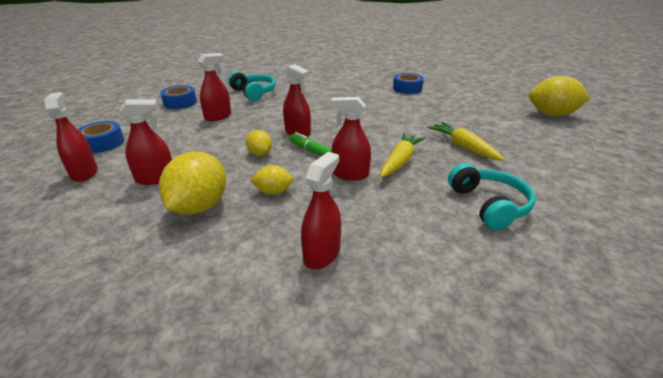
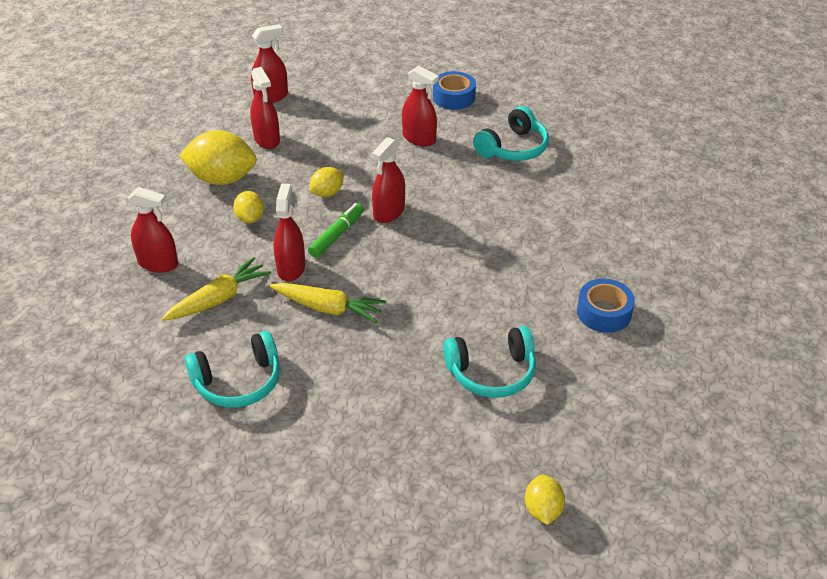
camera: 80 degrees right, 10 degrees up
blue tape [78,121,124,153] -> none
yellow carrot [427,122,504,161] -> yellow carrot moved to [162,257,271,321]
yellow lemon [529,76,590,116] -> yellow lemon [525,474,565,525], size x0.53
none -> turquoise headphones [443,326,536,398]

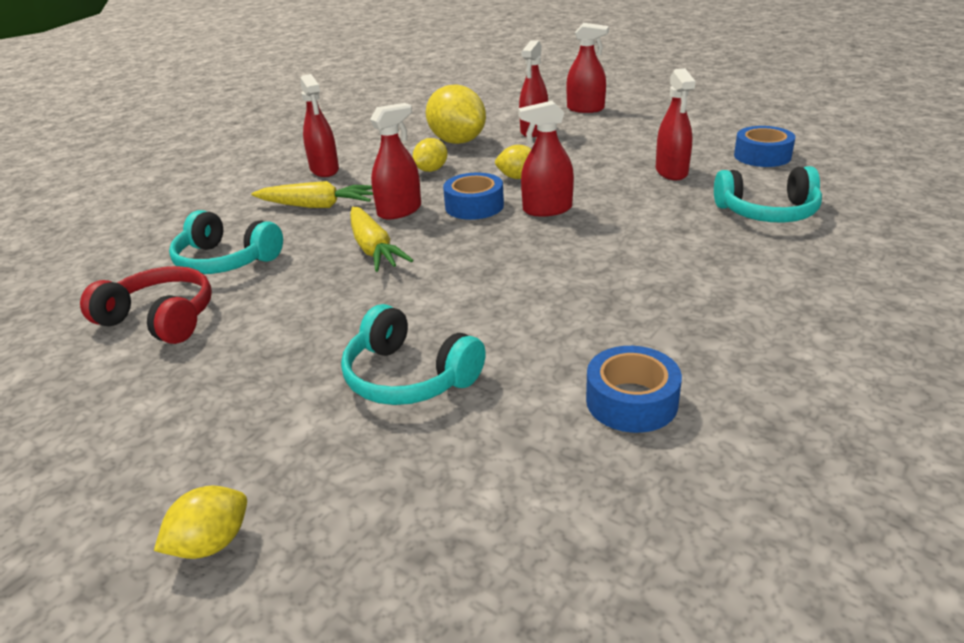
camera: 50 degrees right, 10 degrees down
green marker [308,203,364,258] -> blue tape [443,172,504,220]
none -> red headphones [80,266,212,344]

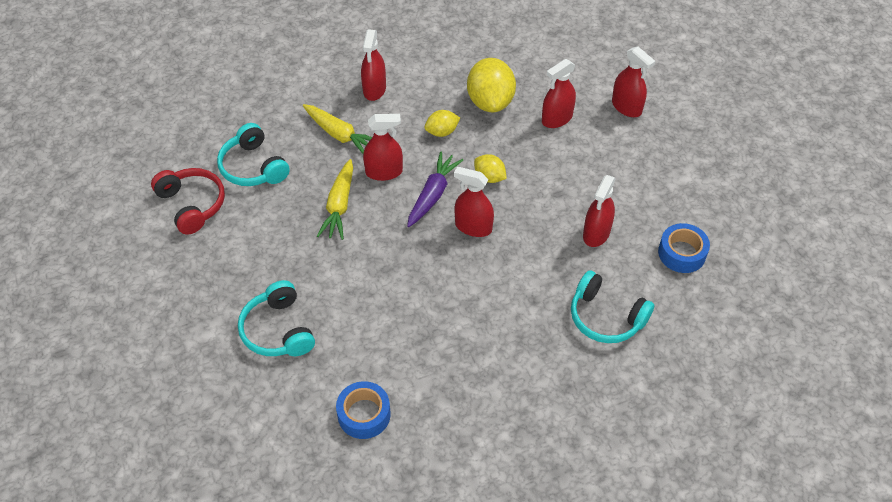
camera: 30 degrees right, 20 degrees up
yellow lemon [154,485,247,559] -> none
blue tape [443,172,504,220] -> purple carrot [407,151,463,227]

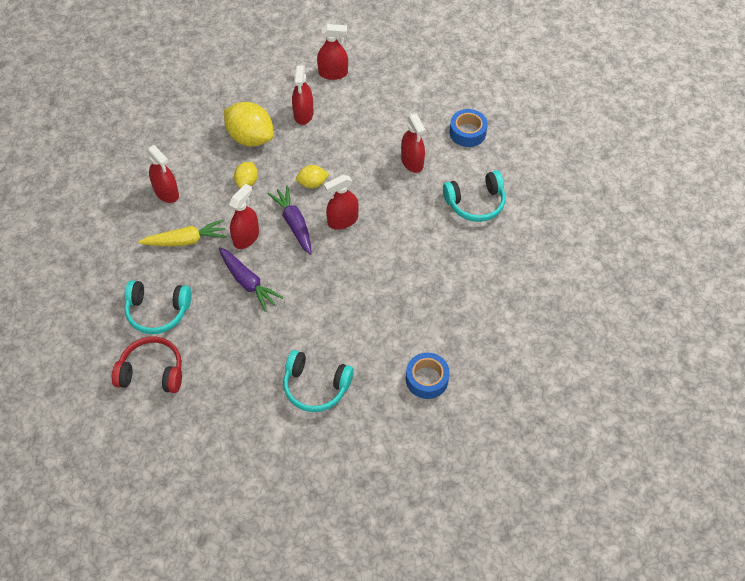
camera: 50 degrees left, 5 degrees up
yellow carrot [317,159,353,240] -> purple carrot [219,247,283,312]

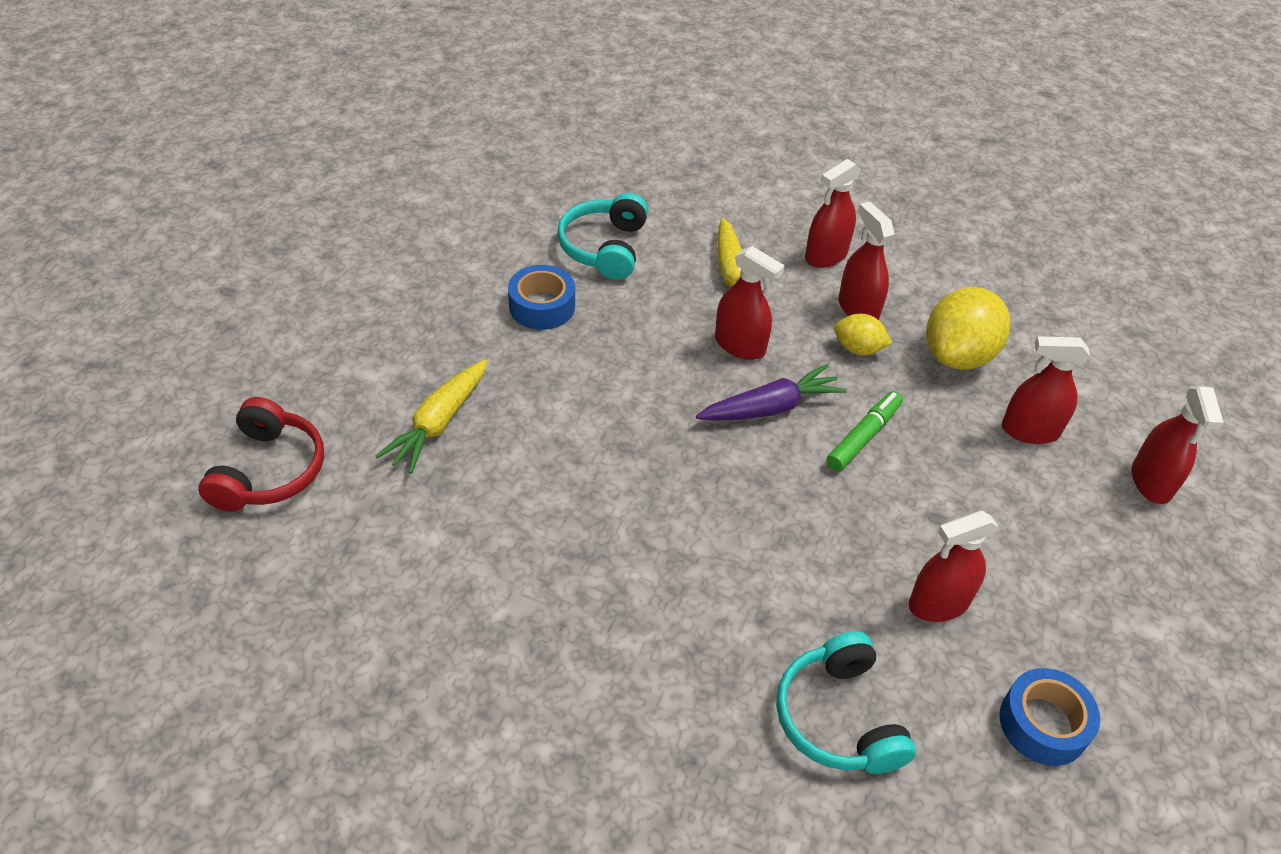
camera: 90 degrees right, 10 degrees down
red headphones [112,336,182,393] -> red headphones moved to [199,397,324,511]
purple carrot [219,247,283,312] -> none
turquoise headphones [283,350,354,412] -> yellow carrot [376,359,487,474]
yellow lemon [296,165,329,188] -> green marker [827,391,903,471]
red spray bottle [324,175,359,230] -> red spray bottle moved to [839,202,894,320]
blue tape [406,353,450,399] -> blue tape moved to [508,265,575,330]

